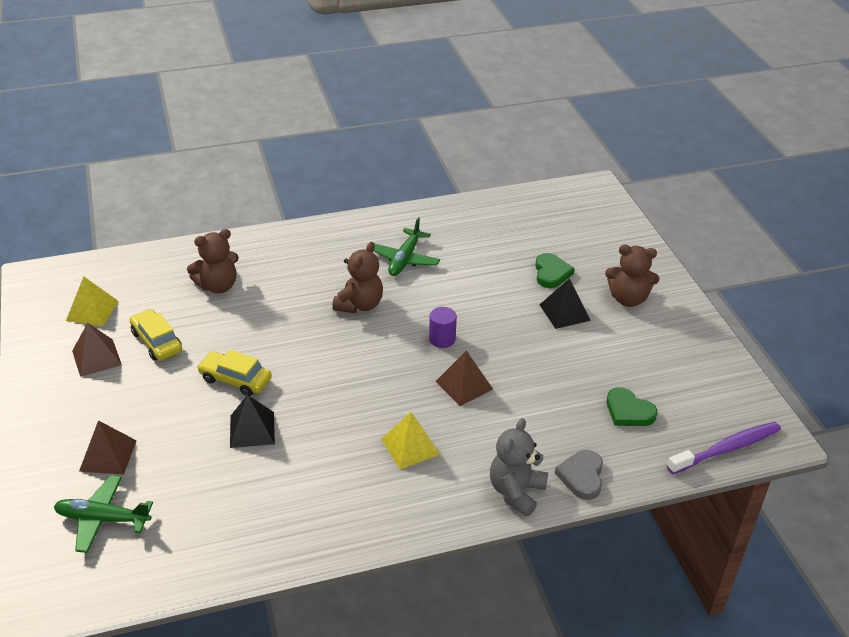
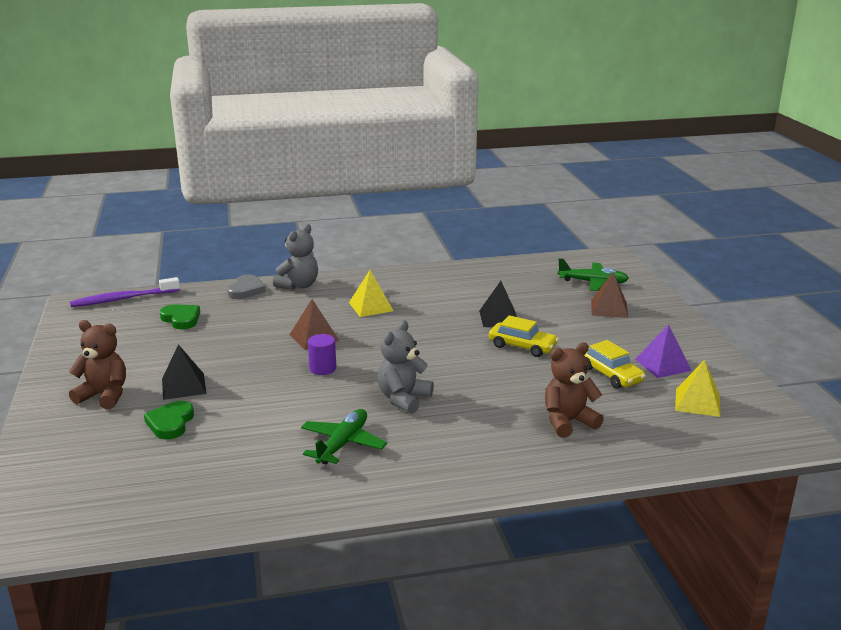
camera: 175 degrees left, 15 degrees down
brown pyramid [72,323,122,377] -> purple pyramid [635,324,692,378]
brown teddy bear [332,242,383,313] -> grey teddy bear [377,320,434,414]

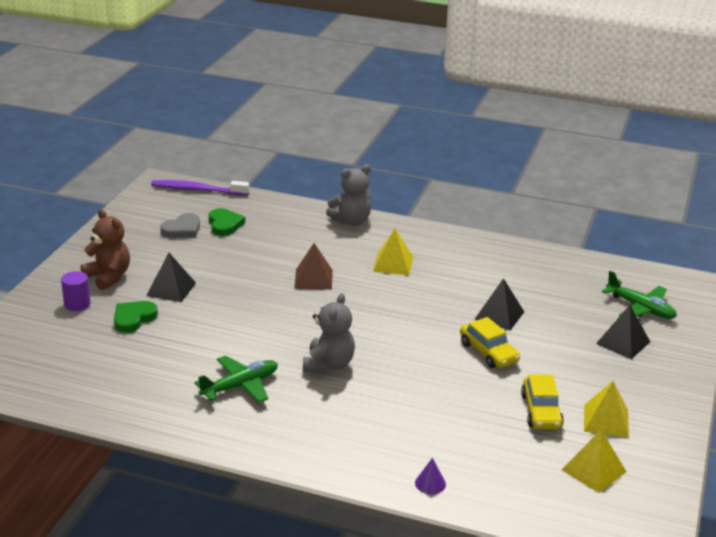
camera: 30 degrees right, 5 degrees up
grey heart [227,275,266,299] -> grey heart moved to [160,213,200,238]
purple cylinder [308,334,336,375] -> purple cylinder moved to [61,271,90,311]
grey teddy bear [377,320,434,414] -> grey teddy bear turned 135 degrees clockwise [303,293,355,373]
brown teddy bear [545,342,604,438] -> none
brown pyramid [591,272,628,318] -> black pyramid [596,305,650,359]
purple pyramid [635,324,692,378] -> yellow pyramid [584,381,629,437]
none -> purple cone [415,458,446,494]

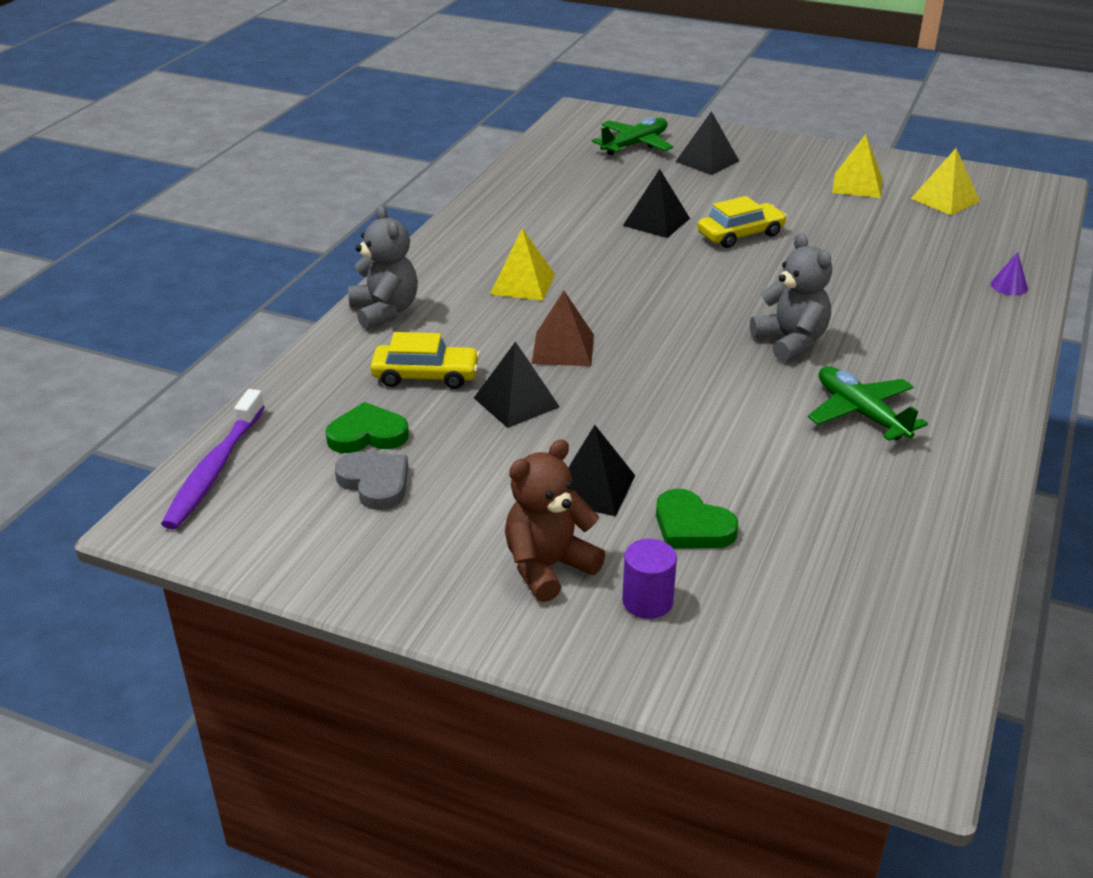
camera: 85 degrees left, 5 degrees up
grey teddy bear [303,293,355,373] -> grey teddy bear turned 45 degrees clockwise [750,233,832,362]
yellow car [521,374,564,429] -> yellow car moved to [370,332,480,389]
none -> black pyramid [474,341,560,428]

